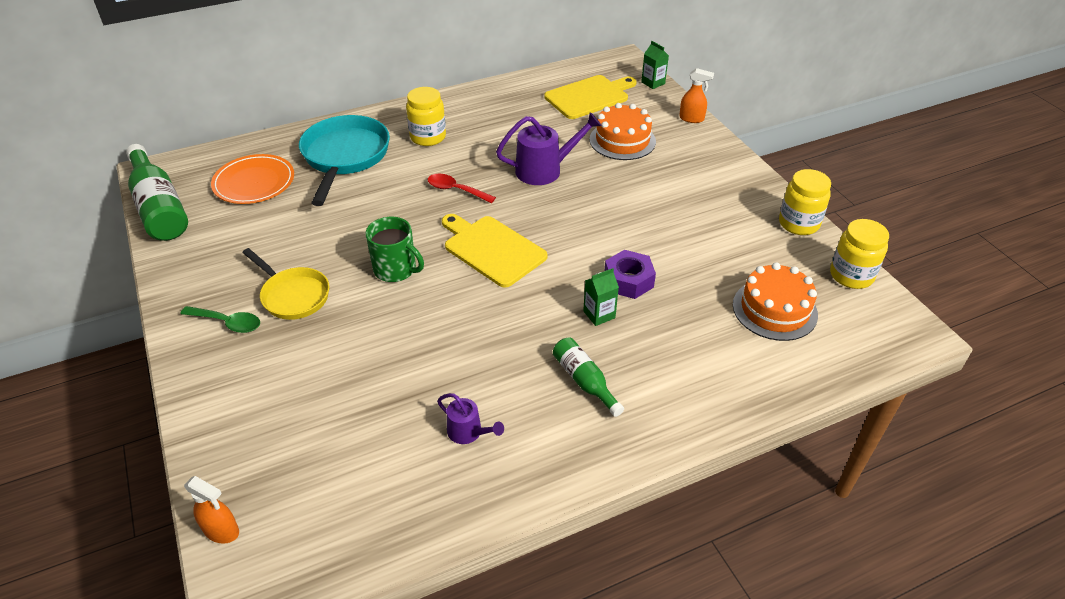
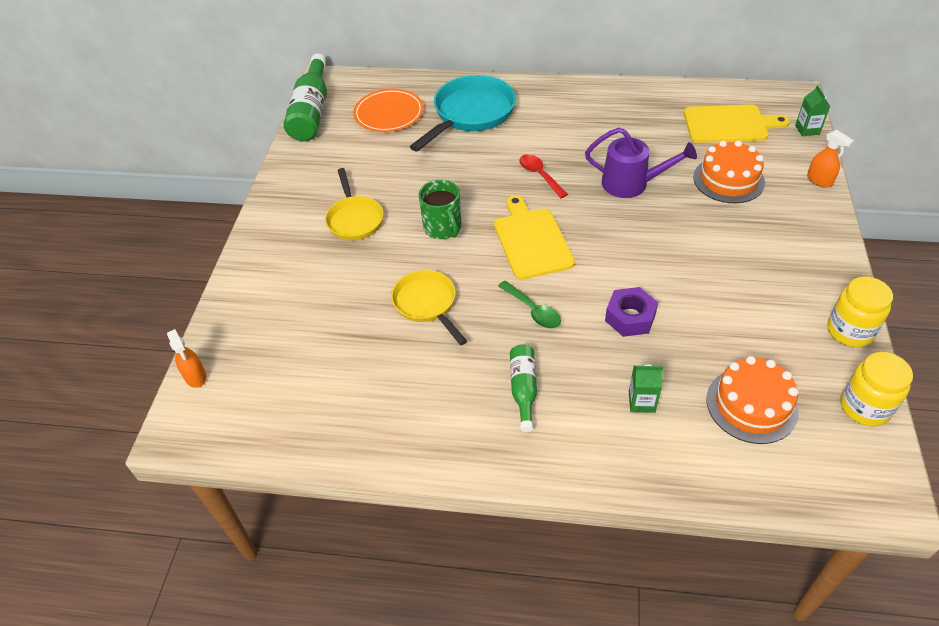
camera: 35 degrees right, 5 degrees up
green spoon [180,306,260,333] -> green spoon moved to [498,281,561,329]
yellow jar [406,87,446,146] -> none
purple watering can [437,393,504,444] -> none
green carton [583,268,619,326] -> green carton moved to [629,364,663,413]
none -> yellow pan [391,270,467,345]

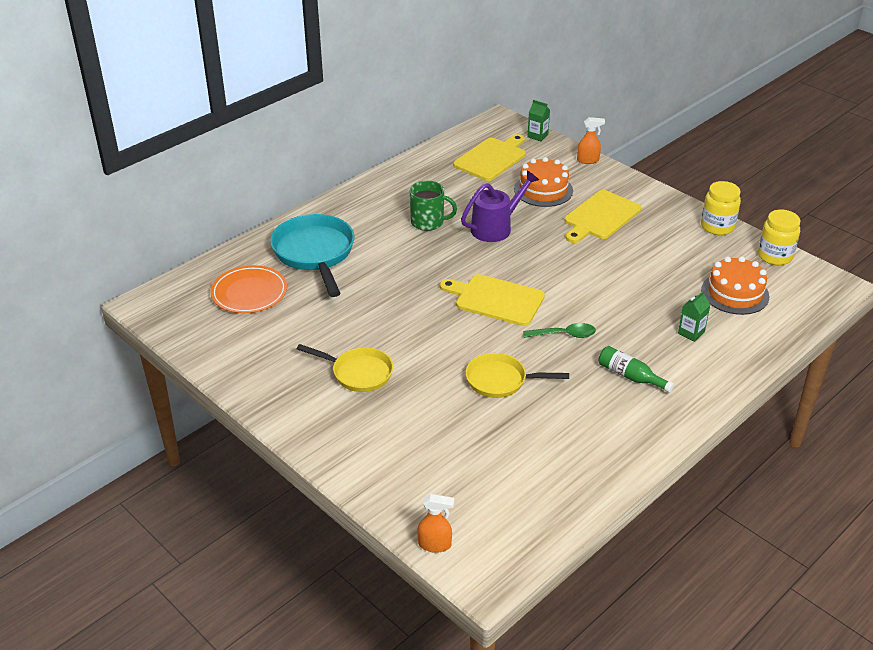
camera: 55 degrees left, 10 degrees down
green bottle [283,54,327,141] -> none
green mug [418,180,462,239] -> green mug moved to [410,181,457,231]
red spoon [519,154,568,198] -> none
purple nut [605,287,658,337] -> none
none -> yellow cutting board [565,190,641,243]

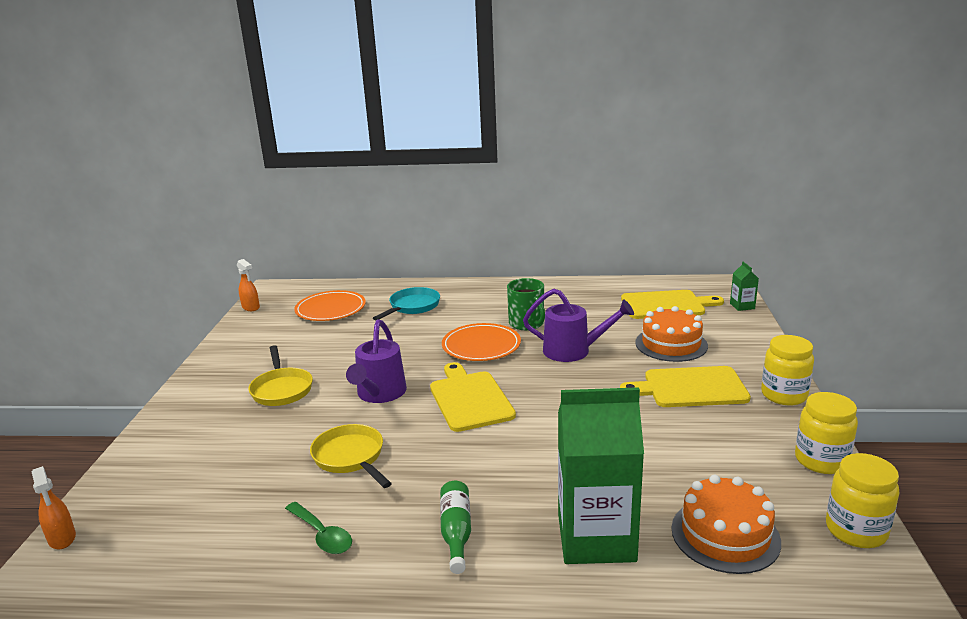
camera: 50 degrees right, 15 degrees down
turquoise pan [270,214,354,297] -> turquoise pan [373,287,440,320], size x0.63
green spoon [523,323,596,338] -> green spoon moved to [285,502,352,554]
orange spray bottle [577,117,605,164] -> orange spray bottle moved to [237,259,260,311]
green carton [678,290,710,342] -> green carton [558,387,644,564], size x2.39
none -> purple watering can [346,319,407,403]
none -> orange plate [442,323,521,361]
none -> yellow jar [761,335,814,405]

